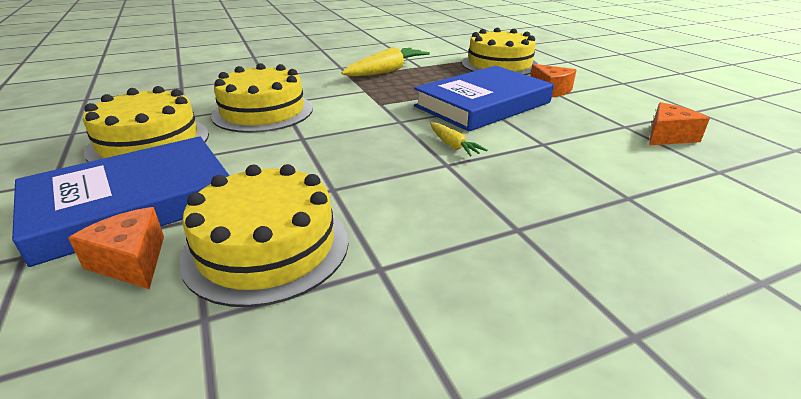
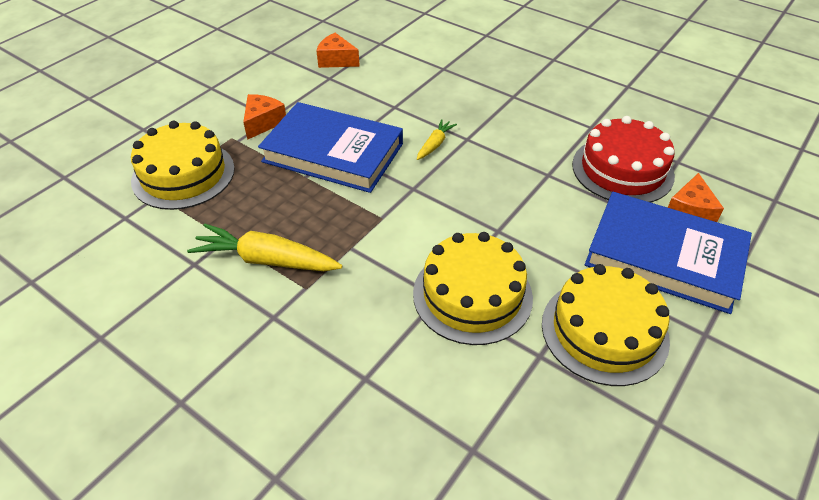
camera: 120 degrees left, 15 degrees up
yellow cake [179,164,349,307] -> red cake [572,116,675,203]

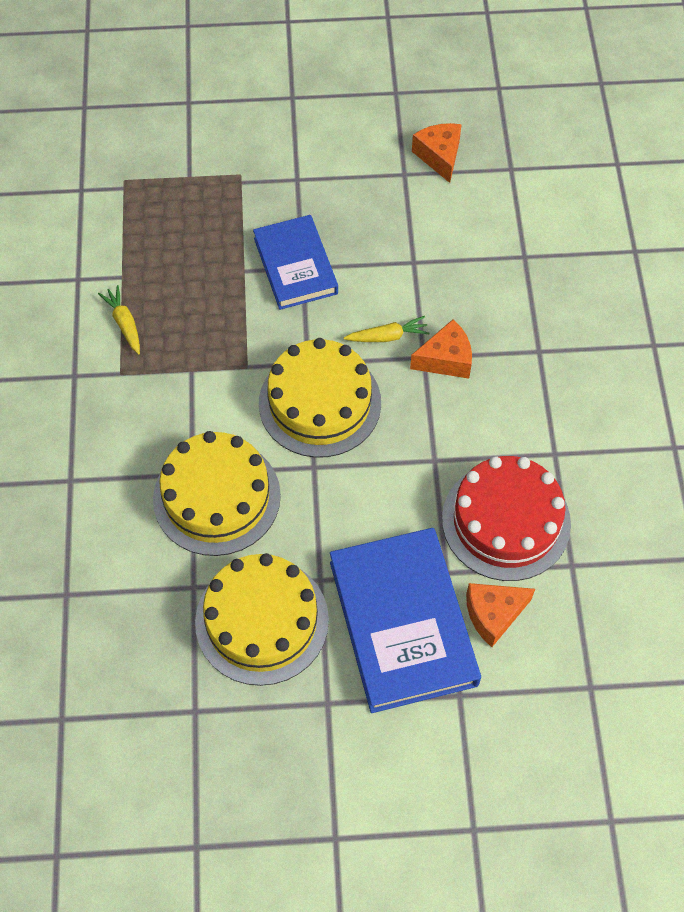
camera: 50 degrees right, 15 degrees up
yellow cake [131,121,235,210] -> yellow cake moved to [259,338,381,458]
yellow carrot [187,224,343,271] -> yellow carrot [98,285,140,354], size x0.53
orange cheese [243,94,286,140] -> orange cheese moved to [410,319,472,378]
blue book [258,102,403,193] -> blue book [253,215,338,310], size x0.64

